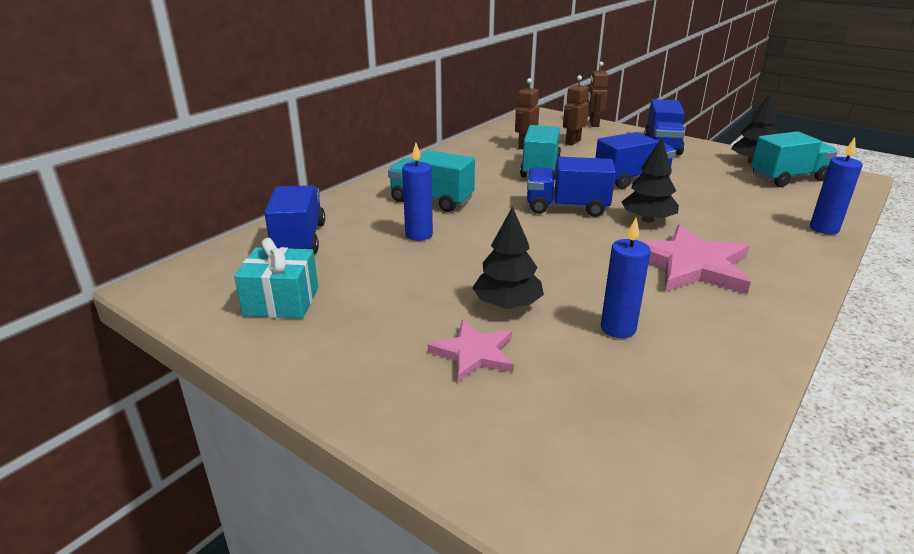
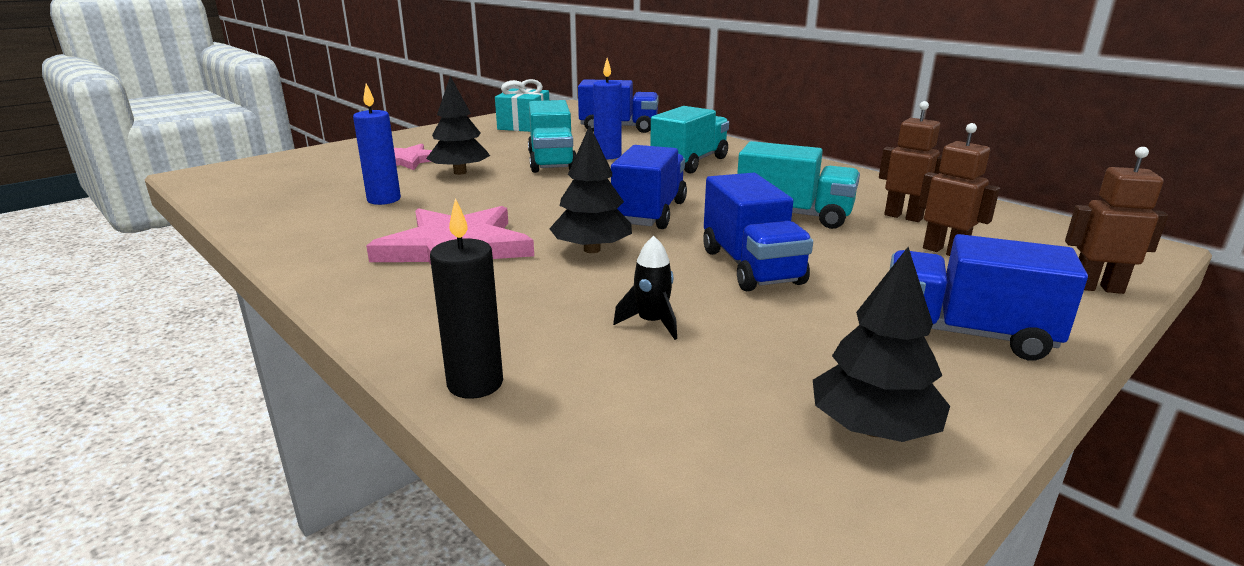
camera: 100 degrees right, 5 degrees down
turquoise truck [751,131,838,187] -> turquoise truck moved to [528,100,576,173]
blue candle [810,137,863,234] -> black candle [430,198,503,399]
none -> black rocket [613,236,677,340]

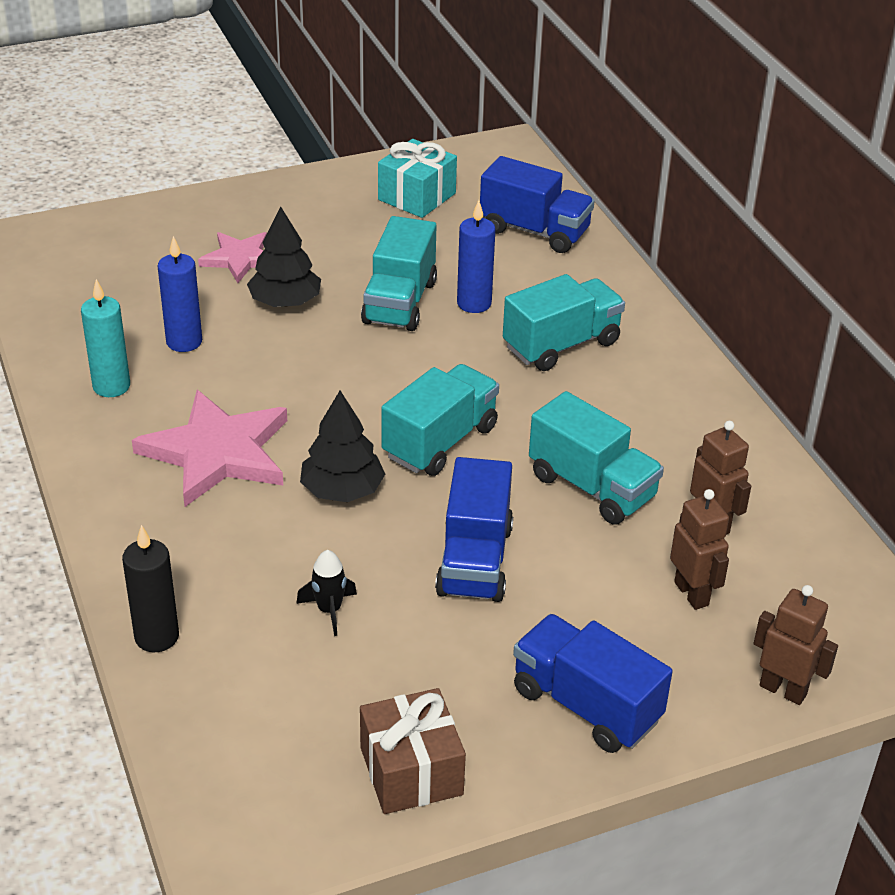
camera: 20 degrees right, 15 degrees up
blue truck [611,145,687,229] -> turquoise truck [381,364,499,476]
black tree [813,247,950,442] -> brown gift [360,688,466,814]
none -> turquoise candle [81,279,130,397]

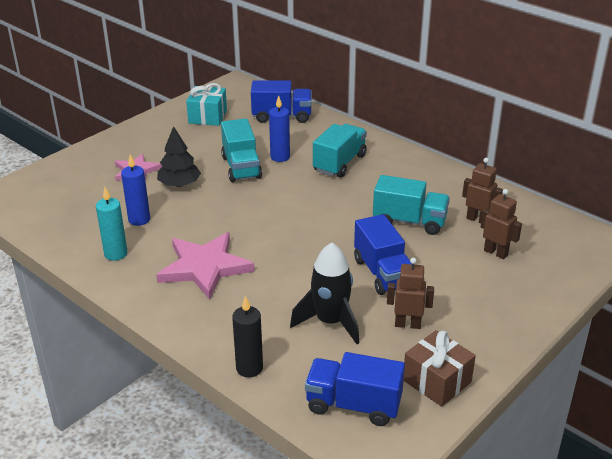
camera: 25 degrees left, 5 degrees down
black rocket [296,550,357,636] -> black rocket [290,243,359,344], size x1.99
black tree [300,391,385,502] -> none
turquoise truck [381,364,499,476] -> none
blue truck [513,614,673,753] -> blue truck moved to [305,352,405,426]
brown robot [753,585,838,705] -> brown robot moved to [387,258,434,329]

